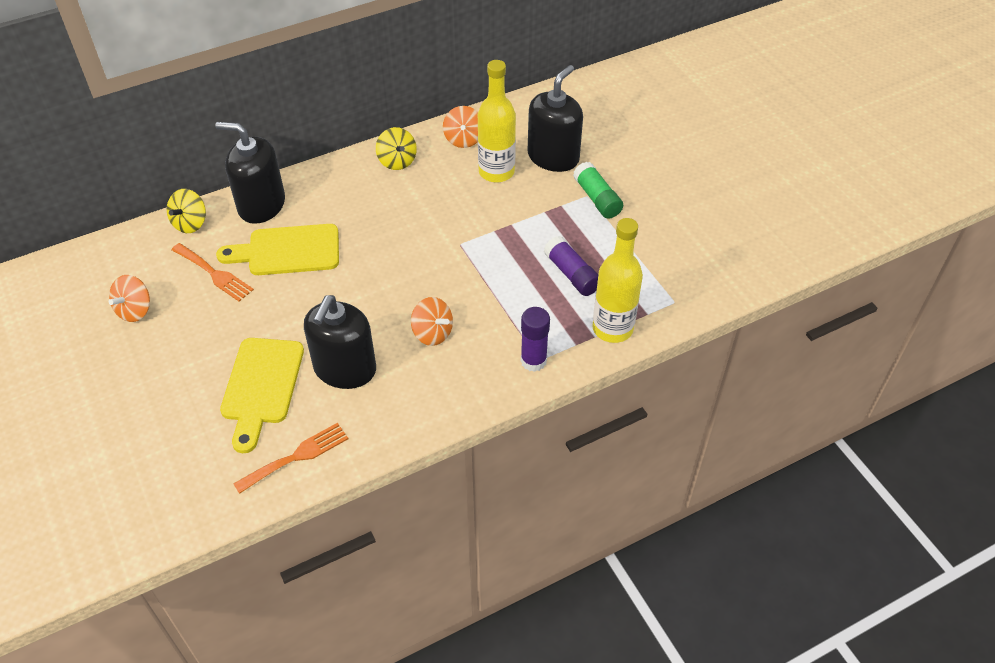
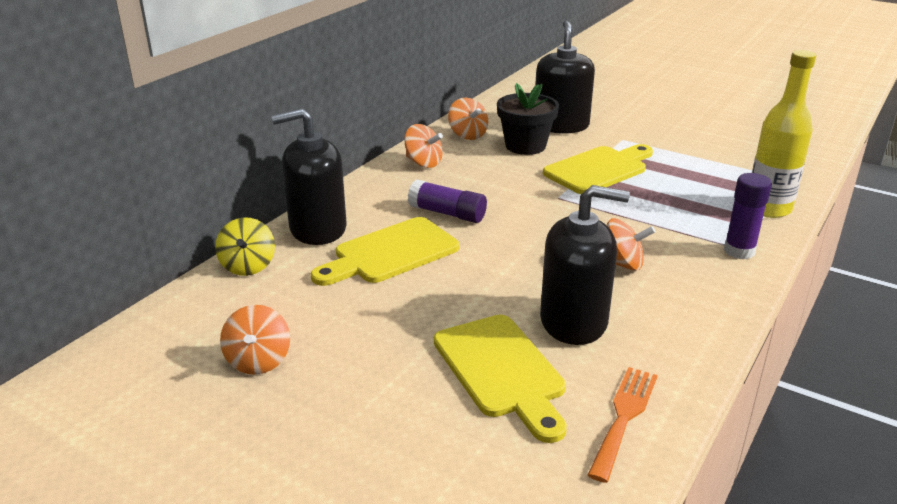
camera: 30 degrees left, 20 degrees down
orange fork [172,243,254,302] -> none
black soap dispenser [304,295,376,389] -> black soap dispenser turned 75 degrees counterclockwise [540,185,630,345]
yellow spinning top [376,127,417,170] -> orange spinning top [404,124,443,168]
yellow bottle [478,60,516,183] -> black flower pot [497,83,559,155]
purple glue stick [544,236,598,296] -> purple glue stick moved to [408,180,487,223]
green glue stick [573,162,623,219] -> none
none -> yellow cutting board [543,144,653,194]

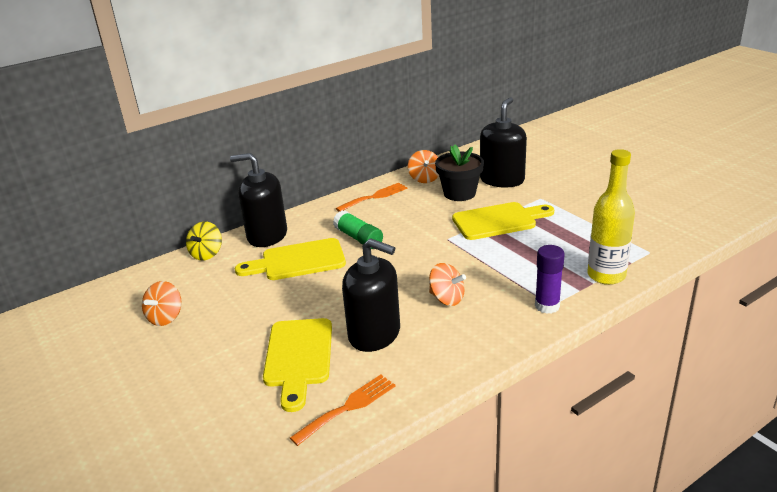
camera: 25 degrees right, 0 degrees up
orange spinning top [404,124,443,168] -> orange fork [336,183,407,212]
purple glue stick [408,180,487,223] -> green glue stick [333,210,383,249]

